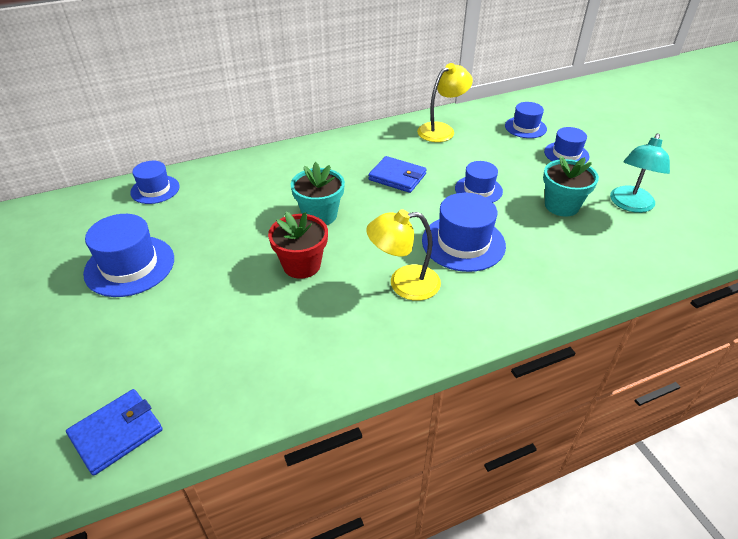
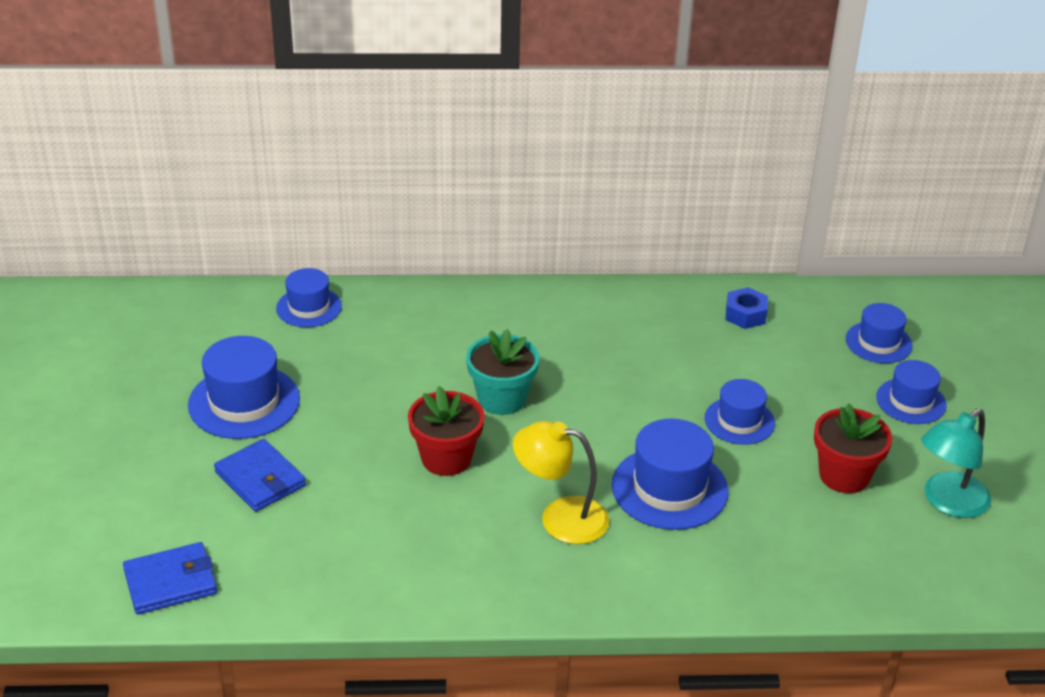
camera: 20 degrees right, 5 degrees down
blue wallet [368,156,427,193] -> blue wallet moved to [214,439,306,512]
yellow lamp [417,63,473,142] -> blue nut [726,287,768,329]
turquoise flower pot [543,155,599,217] -> red flower pot [814,403,892,493]

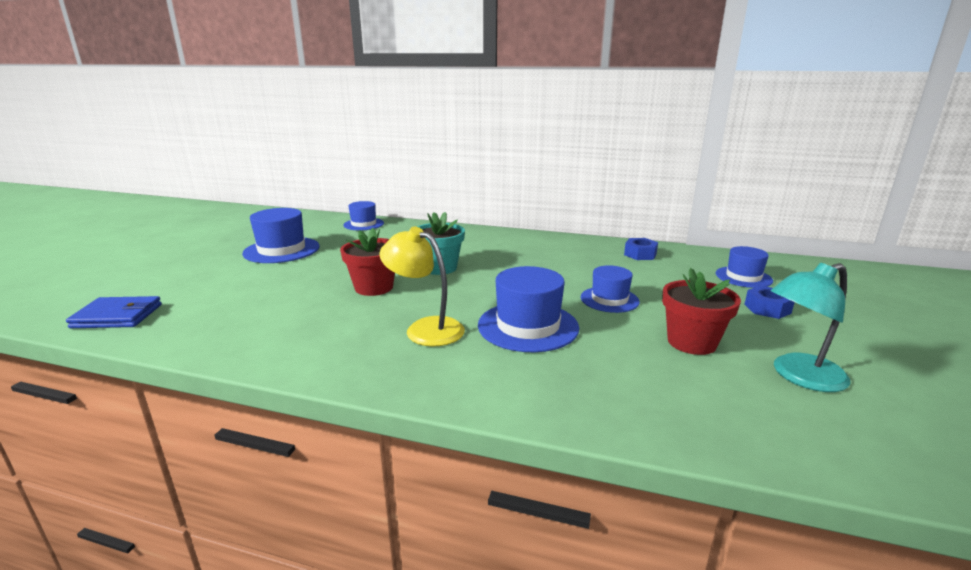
camera: 20 degrees right, 15 degrees down
blue wallet [214,439,306,512] -> none
blue hat [876,360,947,424] -> blue nut [744,286,795,319]

